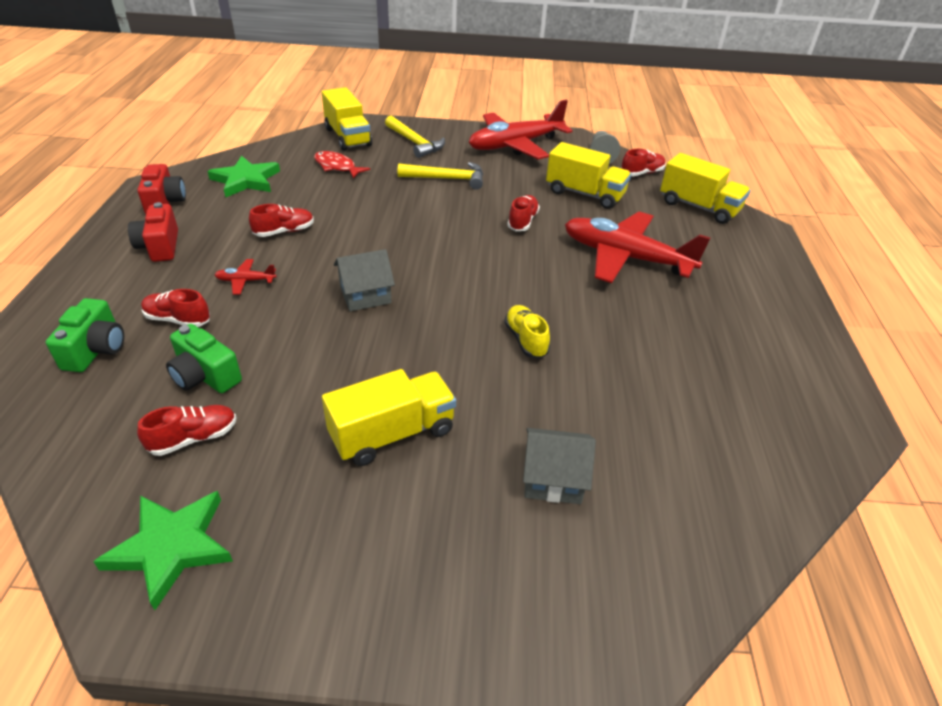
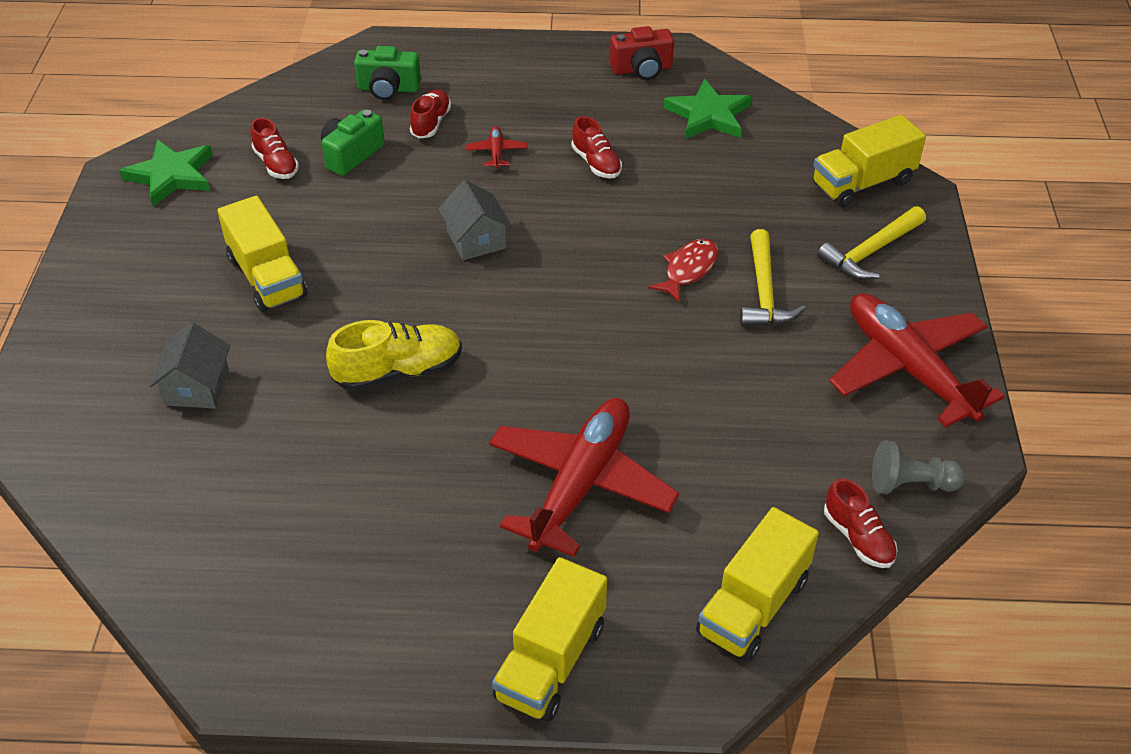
camera: 90 degrees right, 5 degrees up
red camera [128,202,178,262] -> none
red fish [314,151,370,179] -> red fish moved to [648,239,718,303]
yellow shoe [504,305,550,359] -> yellow shoe [326,320,462,392], size x1.54
red shoe [507,195,540,231] -> none
yellow truck [546,142,631,209] -> yellow truck moved to [492,557,607,722]

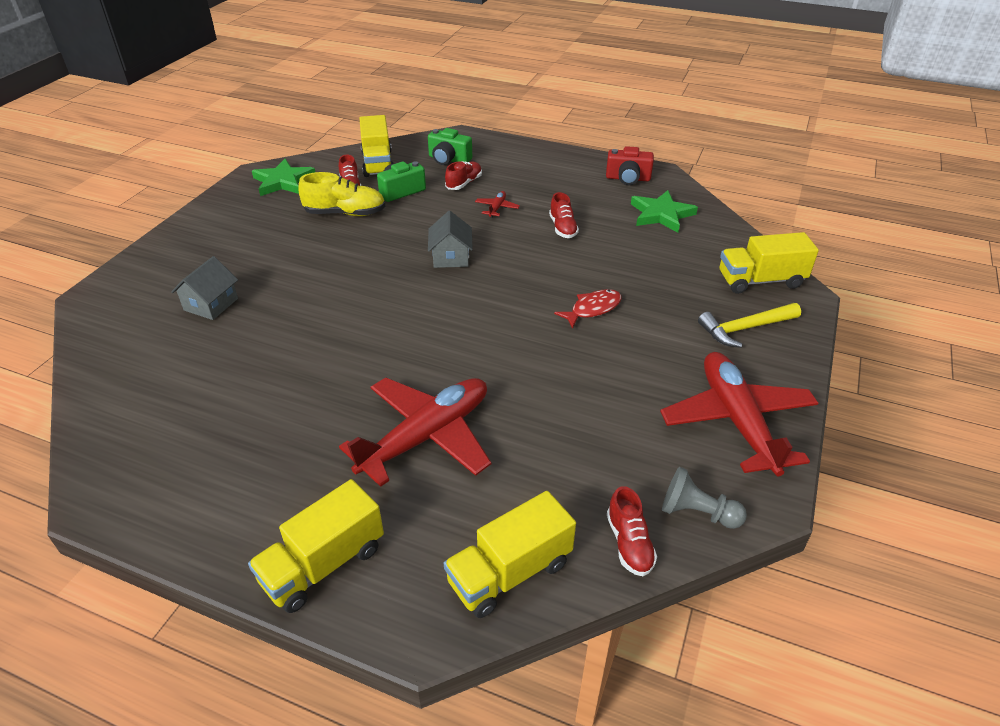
camera: 20 degrees right, 5 degrees down
yellow truck [217,196,307,312] -> yellow truck moved to [359,115,393,177]
yellow shoe [326,320,462,392] -> yellow shoe moved to [298,172,386,216]
yellow hammer [740,229,806,326] -> none

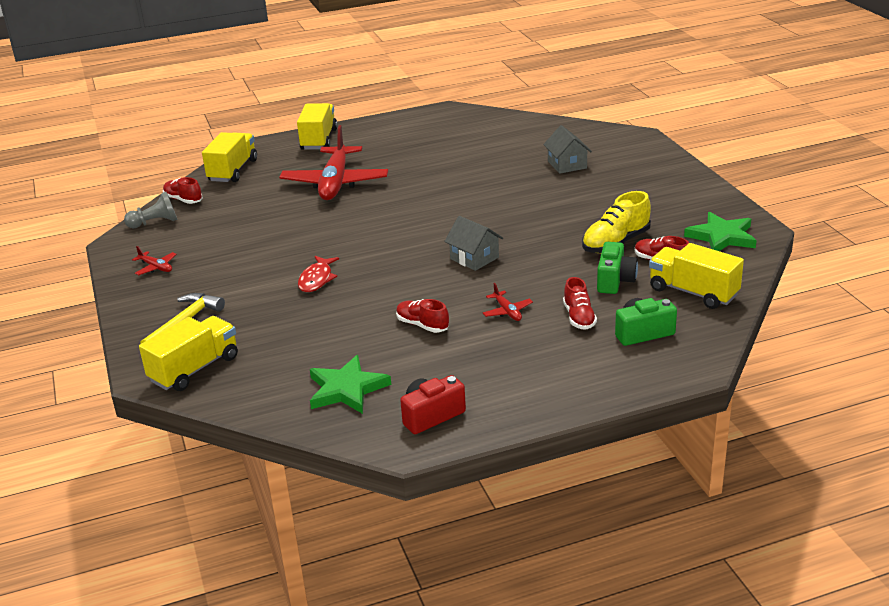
camera: 140 degrees right, 10 degrees down
red plane [660,352,818,476] -> red plane [132,246,177,275], size x0.40

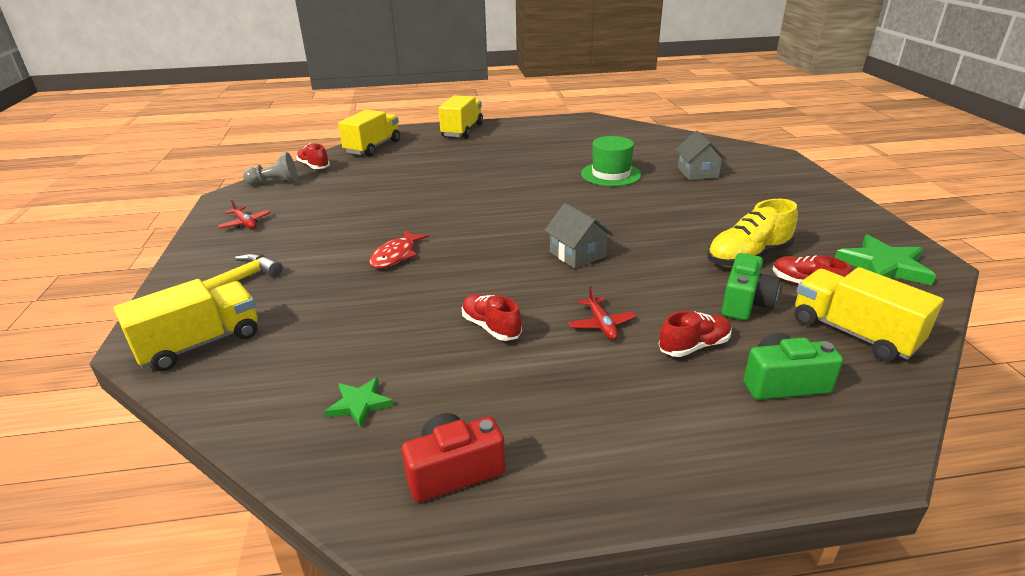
camera: 10 degrees right, 0 degrees up
red plane [279,125,388,200] -> none
green star [310,355,391,414] -> green star [325,377,393,428], size x0.56
red shoe [563,277,597,330] -> red shoe turned 120 degrees counterclockwise [659,311,732,357]
none -> green hat [581,136,642,186]

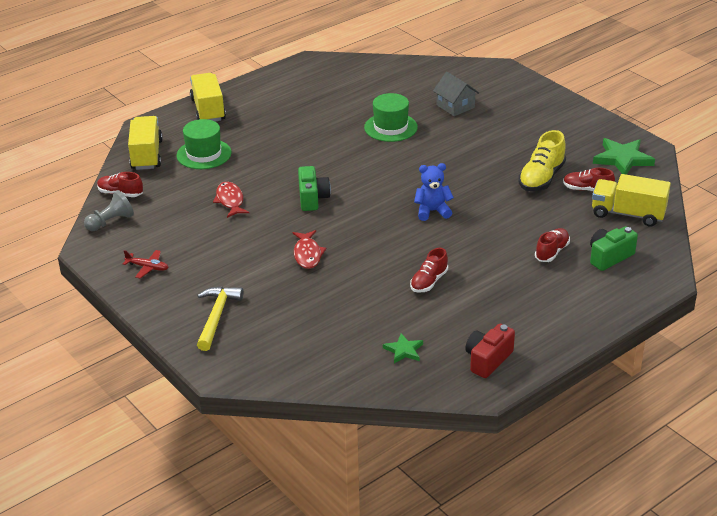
camera: 30 degrees left, 5 degrees up
yellow truck [113,279,258,371] -> none
red shoe [462,294,522,341] -> red shoe turned 75 degrees counterclockwise [410,248,448,293]
grey house [544,203,613,269] -> blue teddy bear [414,163,454,221]
red plane [569,286,636,340] -> none
green camera [722,253,780,320] -> green camera moved to [298,166,331,211]
none -> green hat [177,119,231,169]
none -> red fish [213,182,249,218]

